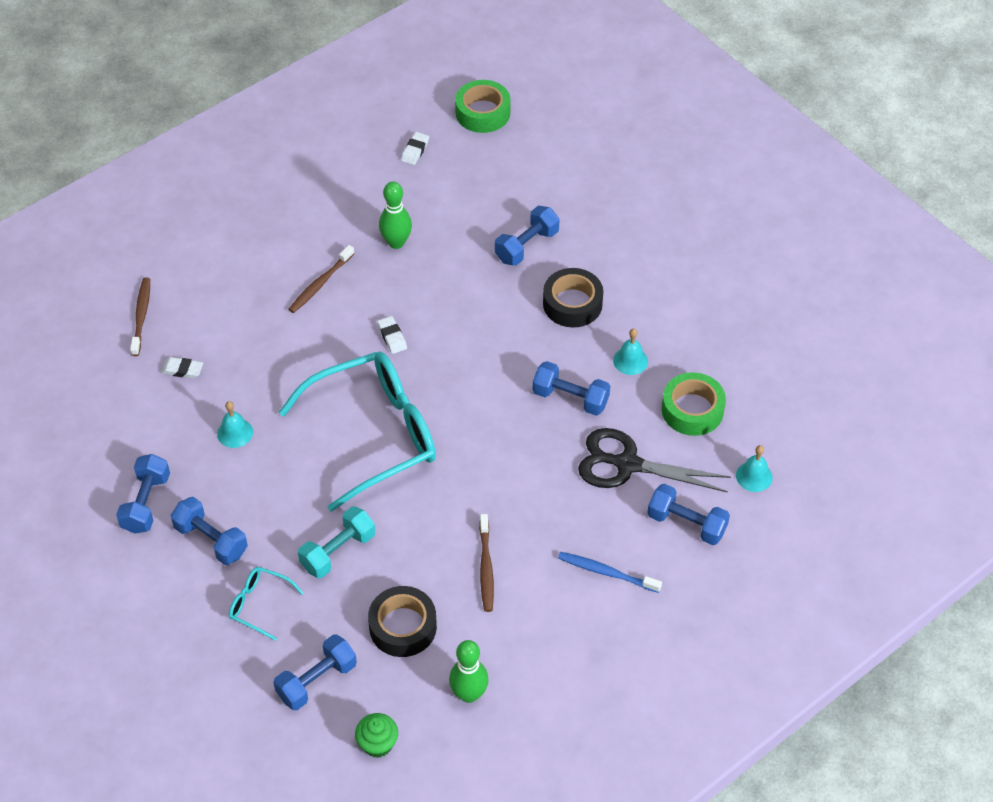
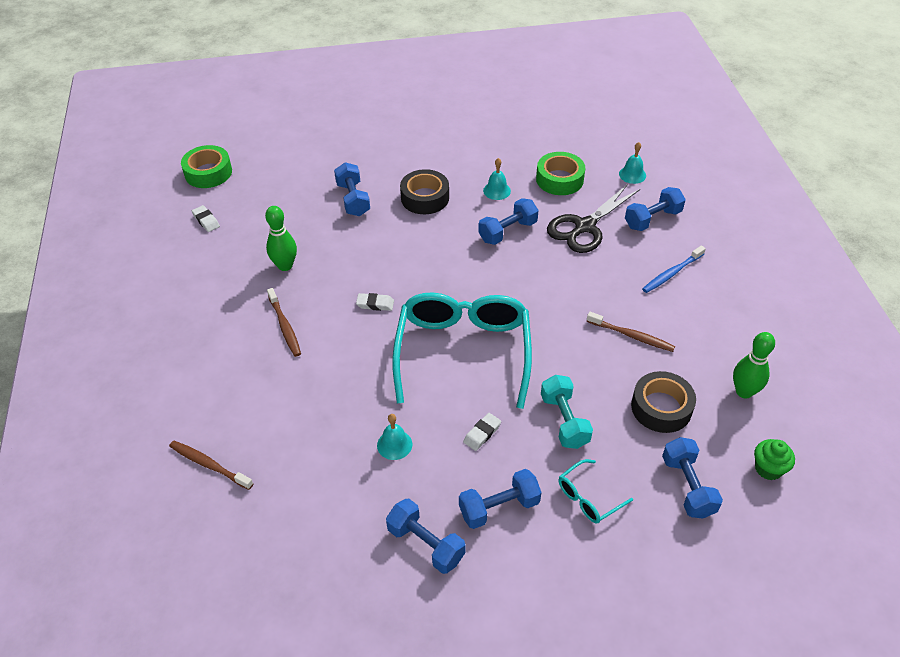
camera: 60 degrees left, 5 degrees down
white eraser [161,357,203,379] -> white eraser moved to [463,413,501,451]

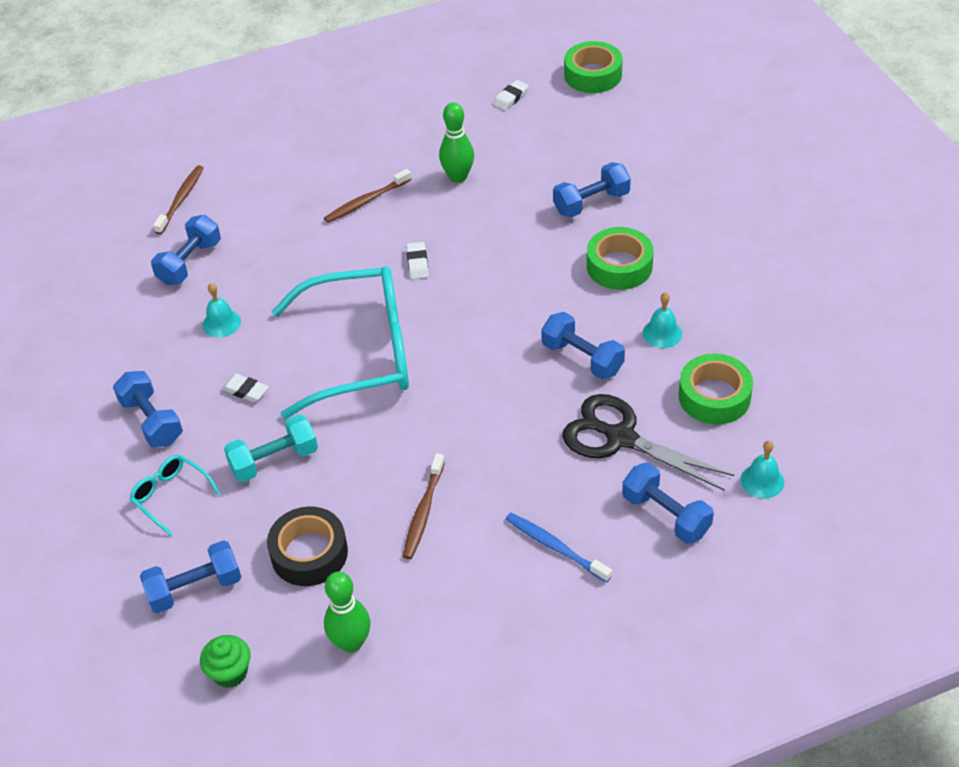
camera: 80 degrees right, 0 degrees up
blue dumbbell [386,499,466,574] -> blue dumbbell moved to [151,215,221,285]
black tape [400,169,449,214] -> green tape [587,227,654,290]

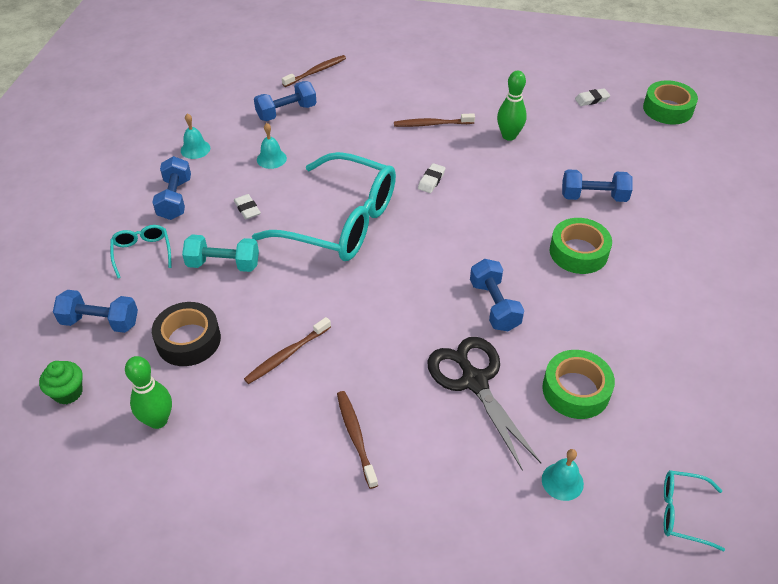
camera: 30 degrees right, 0 degrees up
blue toothbrush [506,513,612,583] -> brown toothbrush [337,391,378,489]
blue dumbbell [622,462,714,544] -> none
turquoise bell [643,292,682,348] -> turquoise bell moved to [181,113,210,159]
none -> turquoise glasses [664,470,725,552]

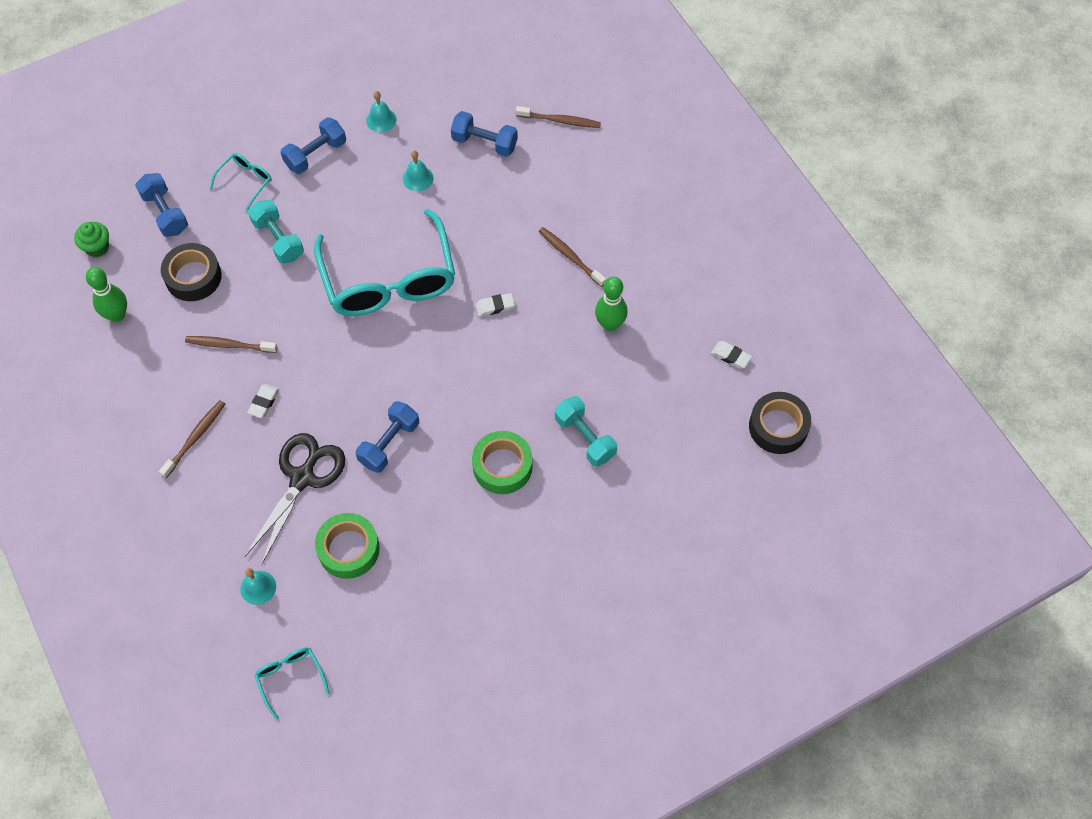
camera: 50 degrees right, 15 degrees up
white eraser [234,194,261,219] -> white eraser moved to [247,384,279,418]
blue dumbbell [562,169,633,202] -> turquoise dumbbell [555,396,617,467]
green tape [643,80,698,124] -> black tape [749,392,811,454]

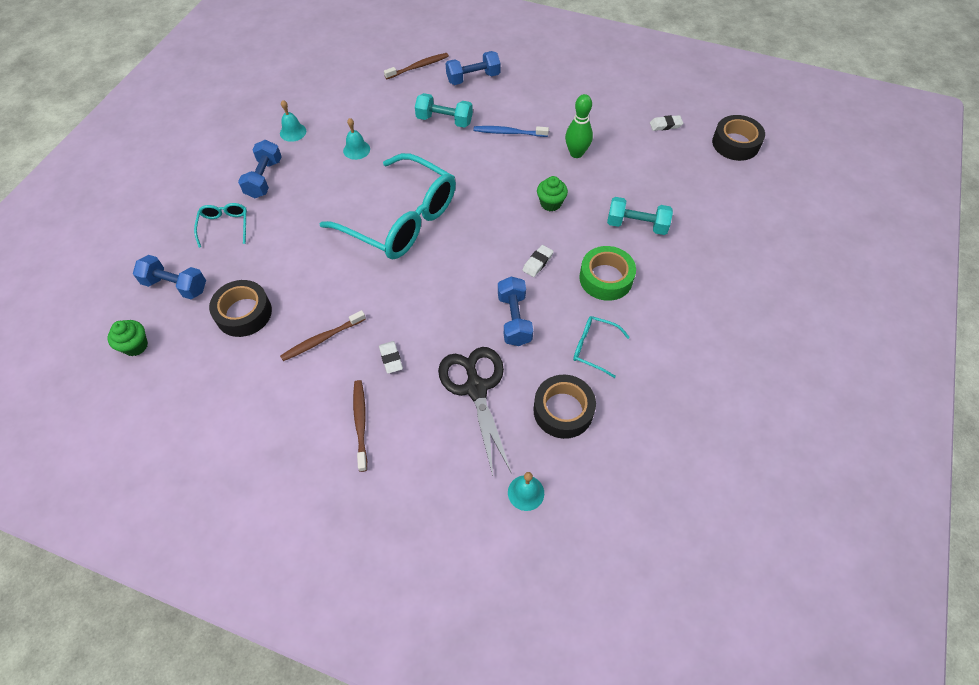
camera: 40 degrees left, 5 degrees down
green bowling pin [86,267,127,322] -> none
turquoise dumbbell [248,200,304,263] -> turquoise dumbbell moved to [415,93,473,128]
turquoise glasses [254,647,330,720] -> turquoise glasses moved to [573,316,630,378]
green tape [315,513,380,579] -> black tape [533,375,596,439]
blue dumbbell [451,111,518,157] -> blue dumbbell moved to [446,51,501,85]
white eraser [476,293,515,317] -> white eraser moved to [522,245,554,277]
brown toothbrush [539,227,606,287] -> blue toothbrush [474,126,549,137]
none -> green cupcake [537,176,568,211]

